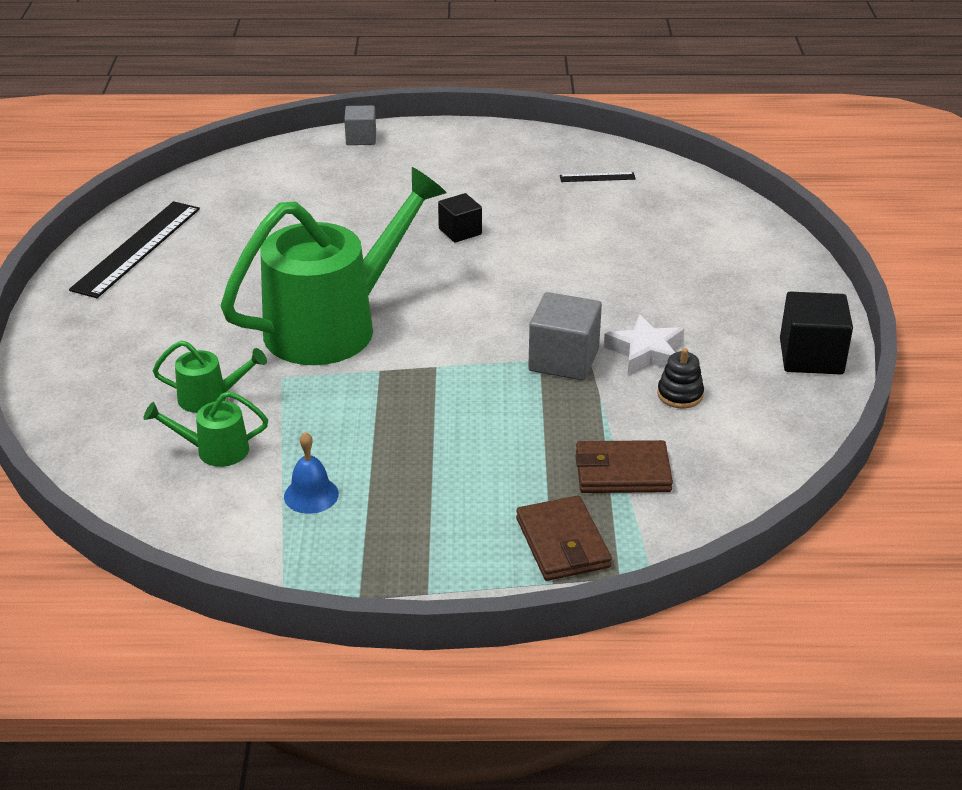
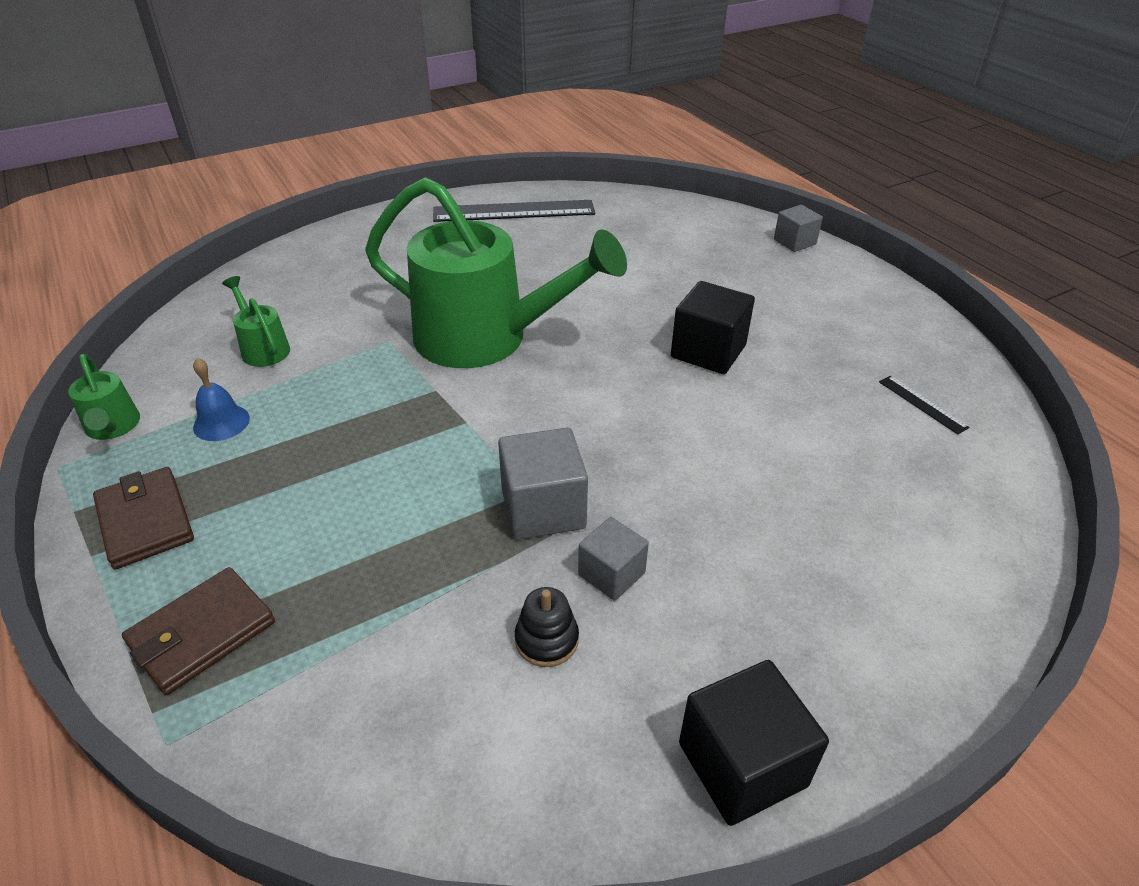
camera: 60 degrees right, 5 degrees up
green watering can [153,340,267,413] -> green watering can moved to [68,354,140,440]
black cube [438,193,482,243] -> black cube [671,281,755,374], size x1.60
brown wallet [575,440,673,493] -> brown wallet moved to [93,467,194,569]
white star [604,315,684,374] -> grey cube [578,517,649,601]

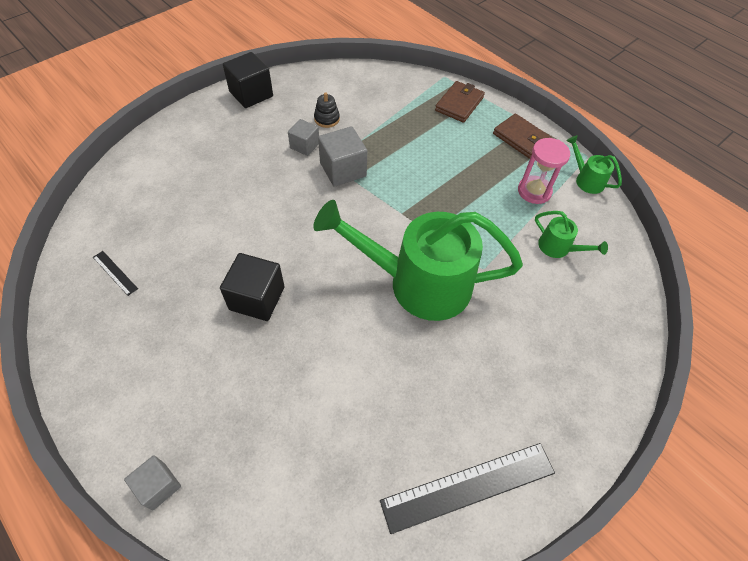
camera: 165 degrees right, 15 degrees up
blue bell [193,358,250,441] -> pink hourglass [518,138,570,204]

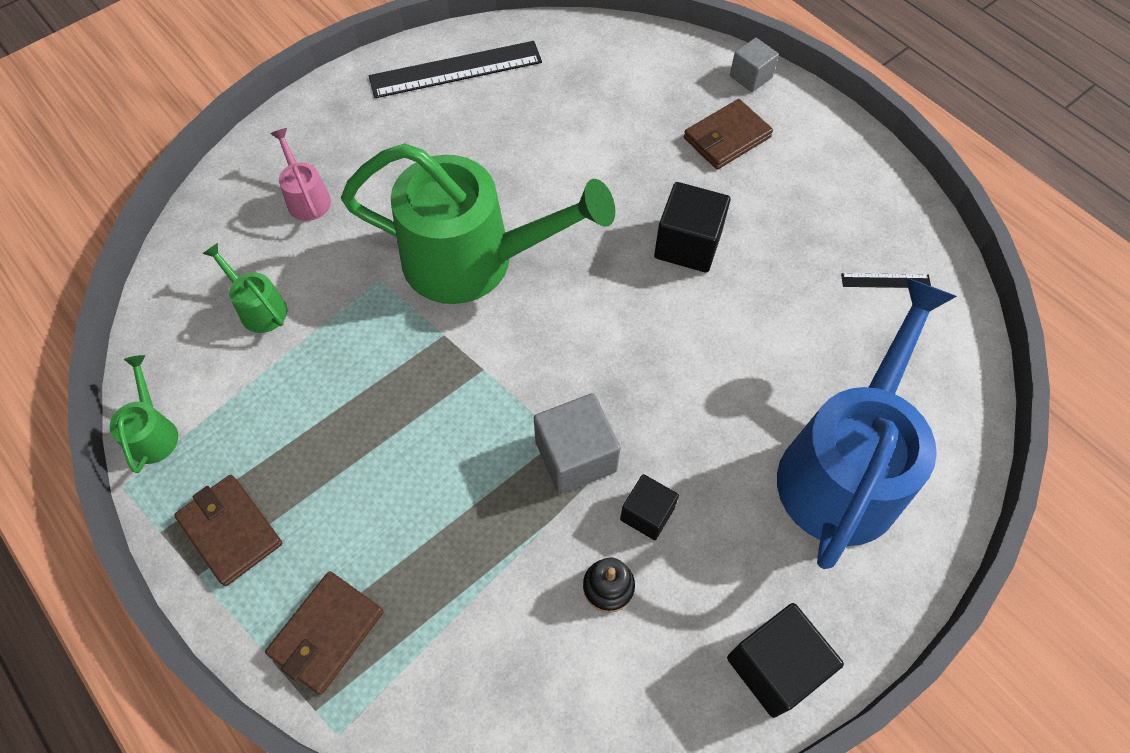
camera: 175 degrees left, 5 degrees up
black ruler [93,251,138,296] -> black ruler turned 45 degrees counterclockwise [841,273,931,288]
grey cube [288,119,319,156] -> black cube [620,474,679,540]
pink hourglass [518,138,570,204] -> none
green watering can [566,135,622,194] -> green watering can turned 150 degrees counterclockwise [110,355,178,473]
none -> pink watering can [270,128,331,221]
none -> brown wallet [684,99,773,169]
none -> blue watering can [777,278,957,569]

